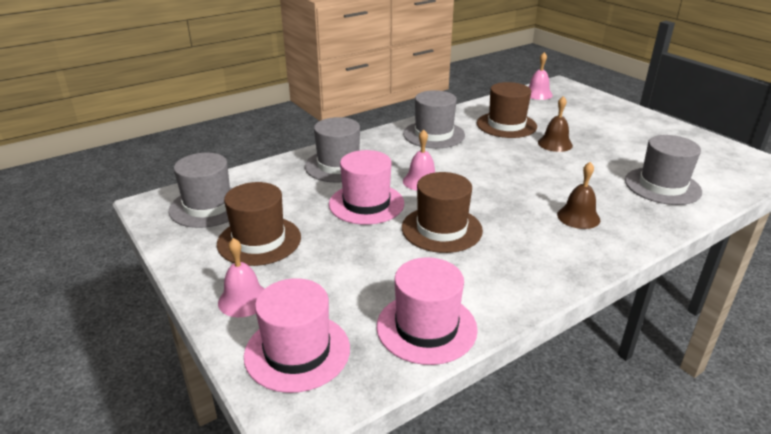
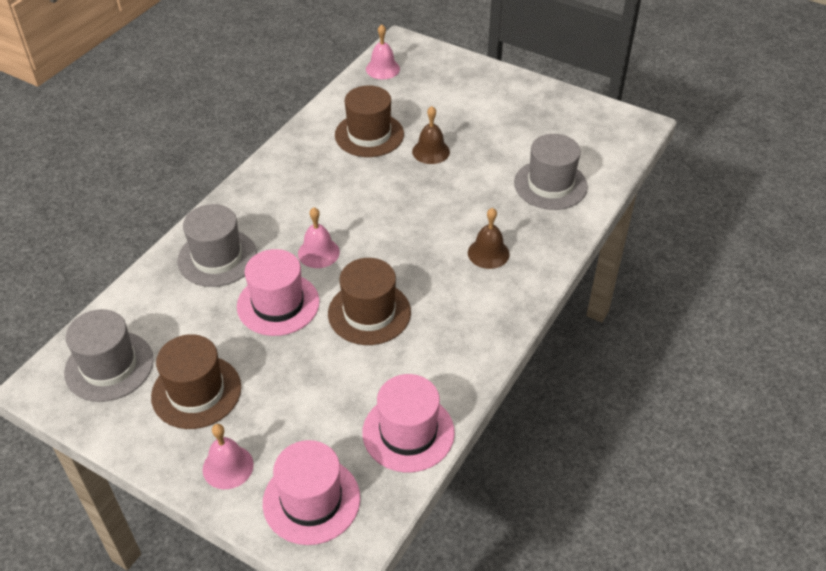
camera: 25 degrees left, 15 degrees up
grey hat [403,90,465,148] -> none

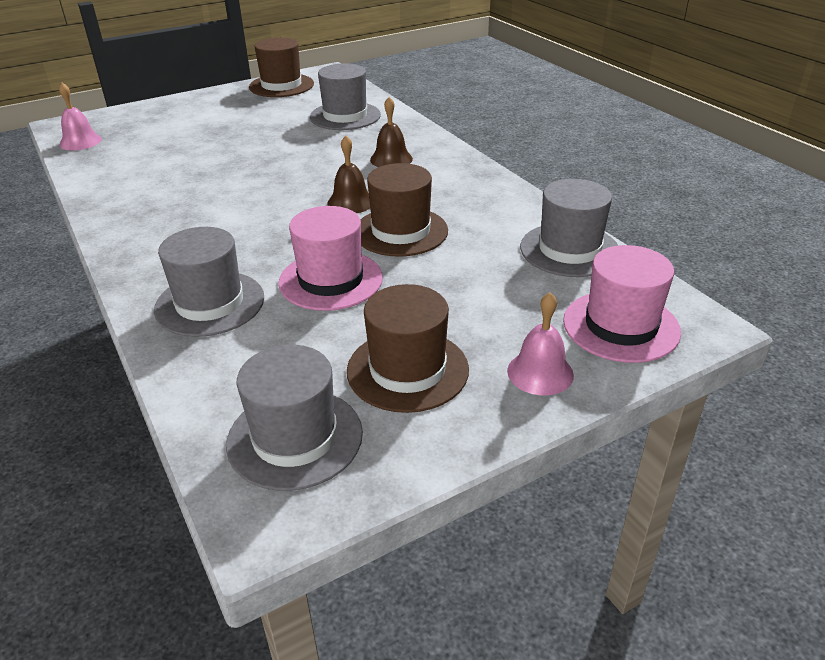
camera: 60 degrees left, 10 degrees down
pink bell [298,207,340,268] -> none
brown hat [335,85,404,157] -> brown hat moved to [249,37,314,97]
pink hat [362,374,455,472] -> grey hat [520,179,618,277]
brown bell [412,106,450,164] -> brown bell moved to [327,136,370,213]

